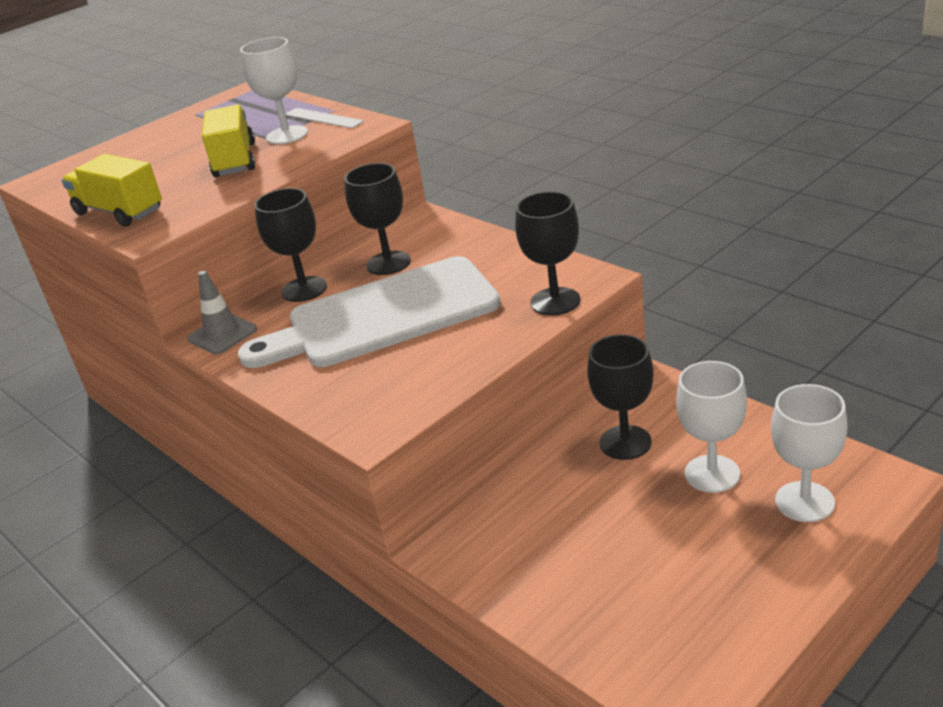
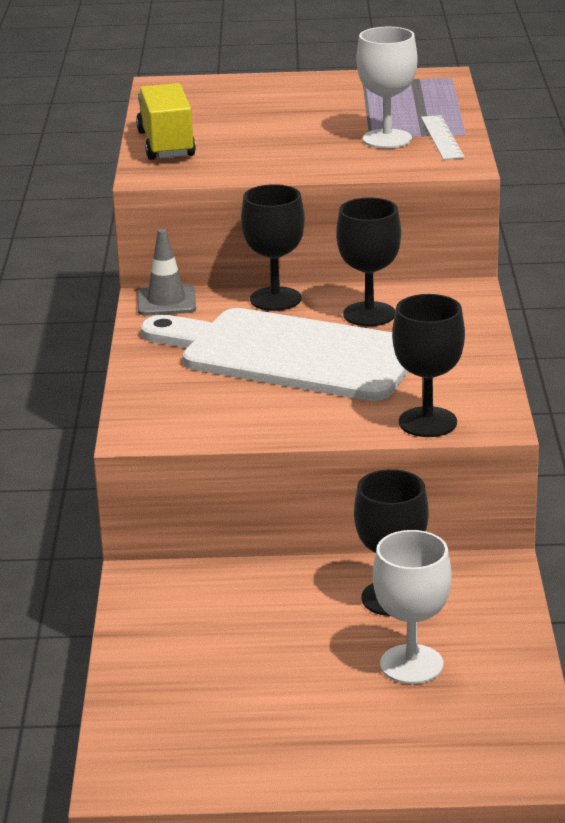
camera: 40 degrees right, 5 degrees down
yellow truck [202,104,255,177] -> none
white goblet [771,384,848,522] -> none

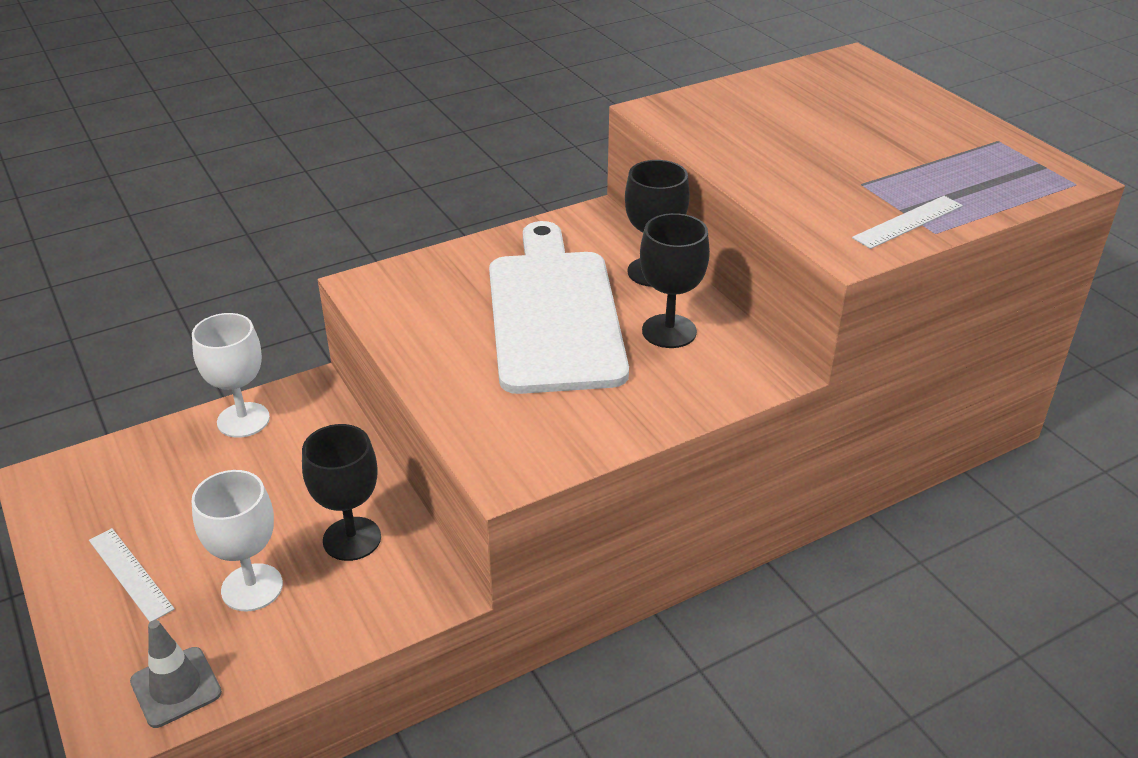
camera: 60 degrees right, 10 degrees up
yellow truck [136,83,196,160] -> none
grey traffic cone [137,229,196,315] -> grey traffic cone moved to [130,620,222,728]
white goblet [357,27,417,148] -> white goblet moved to [192,313,270,438]
black goblet [392,294,465,437] -> none
none -> white ruler [89,528,175,622]

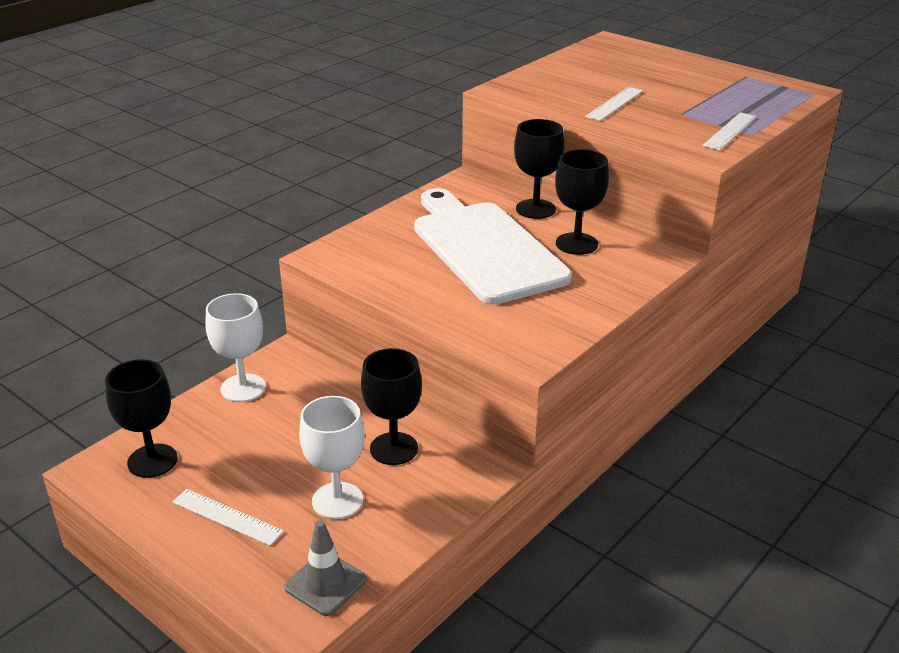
camera: 20 degrees left, 5 degrees down
none -> black goblet [105,359,178,478]
none -> white ruler [585,87,643,121]

